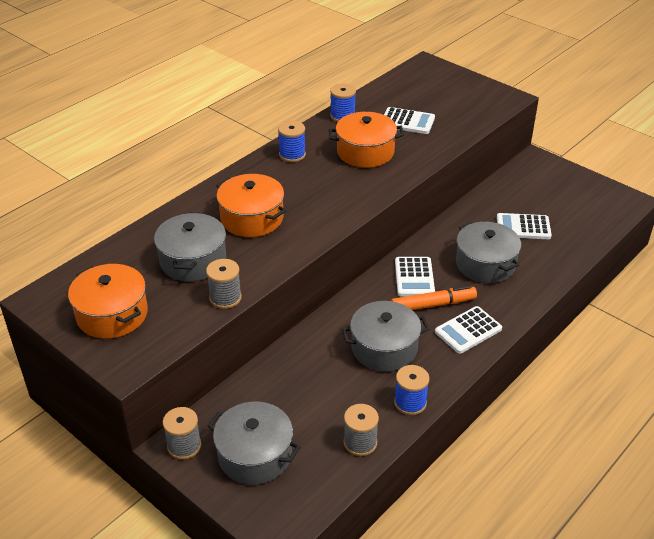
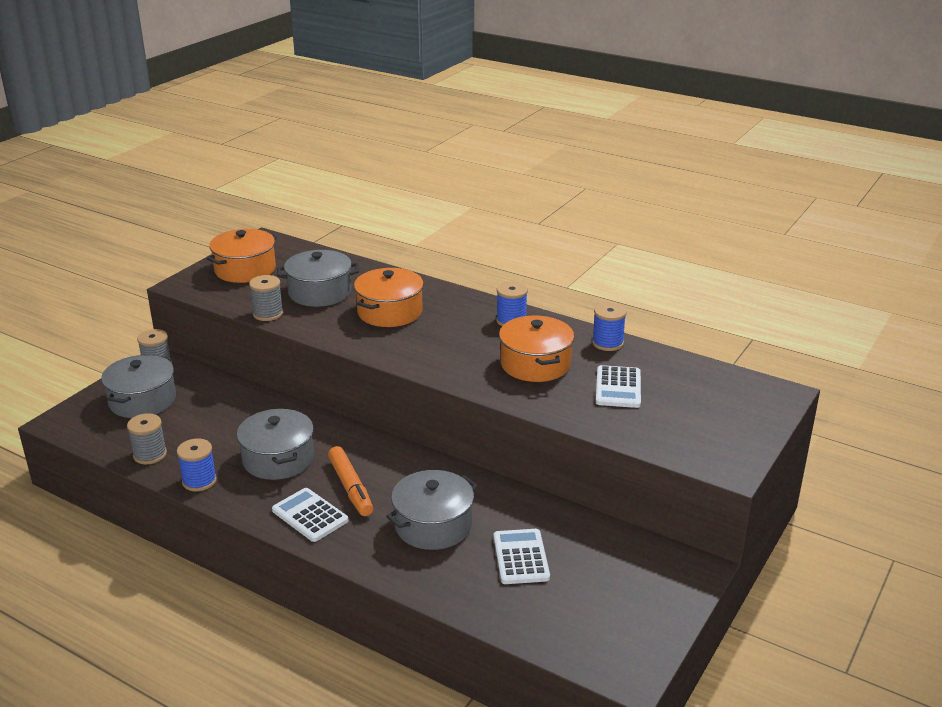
camera: 80 degrees right, 10 degrees down
white calculator [395,257,435,297] -> none

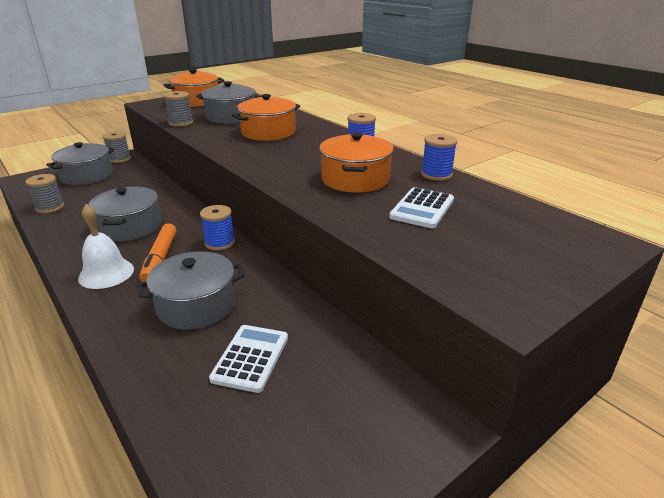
camera: 20 degrees right, 0 degrees up
blue spool [177,439,217,491] -> blue spool moved to [200,205,235,251]
white calculator [272,488,348,542] -> white bell [78,204,134,289]

